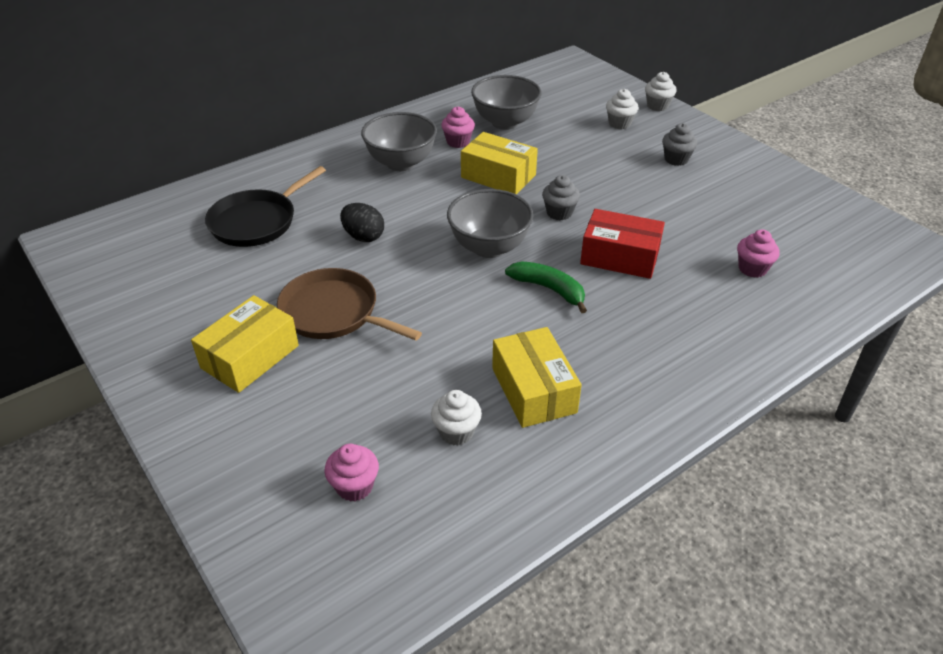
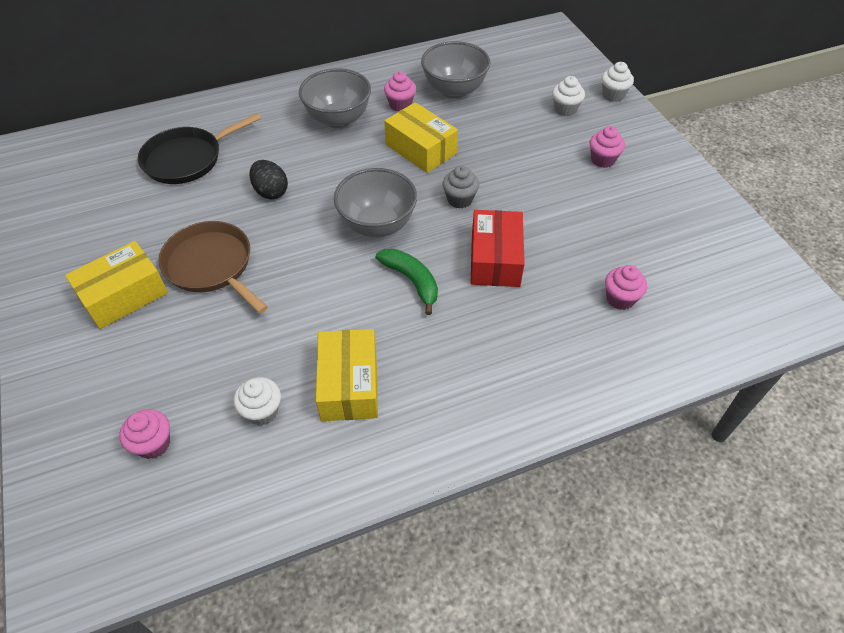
camera: 15 degrees right, 10 degrees up
red box [580,209,665,279] -> red box turned 60 degrees clockwise [471,210,525,287]
grey cupcake [662,123,697,166] -> pink cupcake [590,126,625,168]

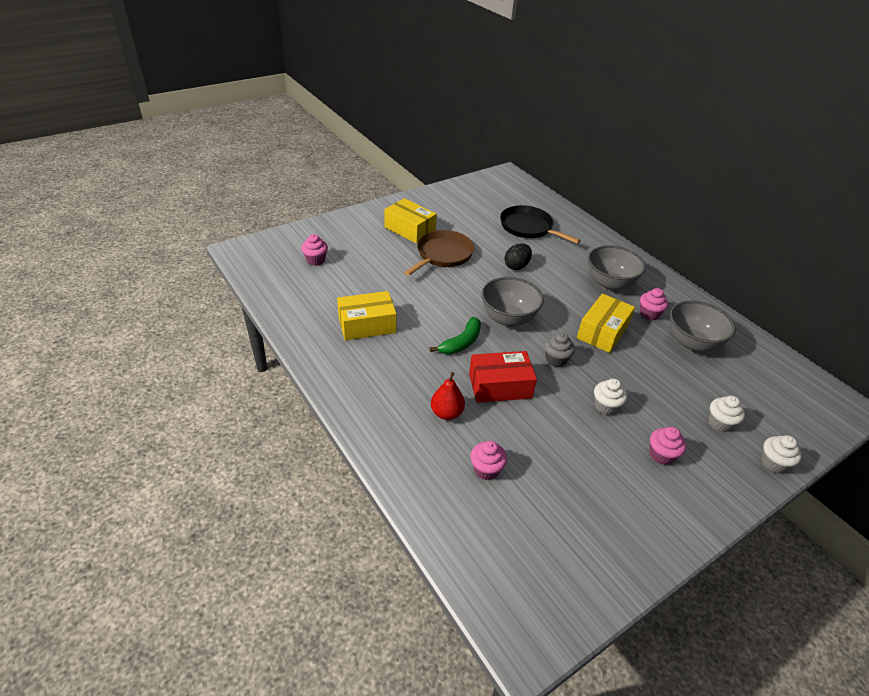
camera: 75 degrees right, 10 degrees down
white cupcake [233,377,281,425] -> white cupcake moved to [594,379,627,415]
none -> red pear [431,372,465,420]

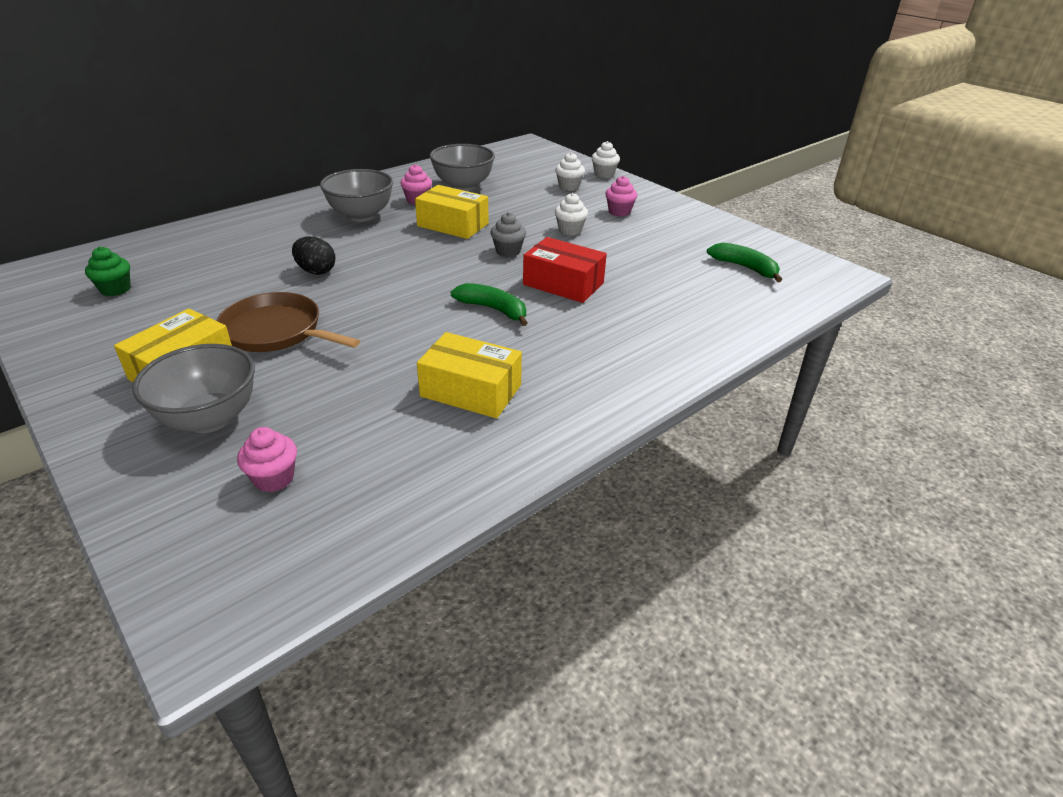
camera: 95 degrees left, 5 degrees down
yellow box [337,291,397,340] -> yellow box turned 45 degrees counterclockwise [417,332,522,418]
red pear [431,372,465,420] -> none
red box [469,351,537,403] -> red box turned 45 degrees counterclockwise [523,237,607,303]
pink cupcake [470,441,507,480] -> none
grey bowl [481,277,544,327] -> grey bowl moved to [132,344,255,433]
black pan [500,205,581,244] -> none
none -> green cupcake [85,247,131,296]
none -> green banana [707,242,782,282]

